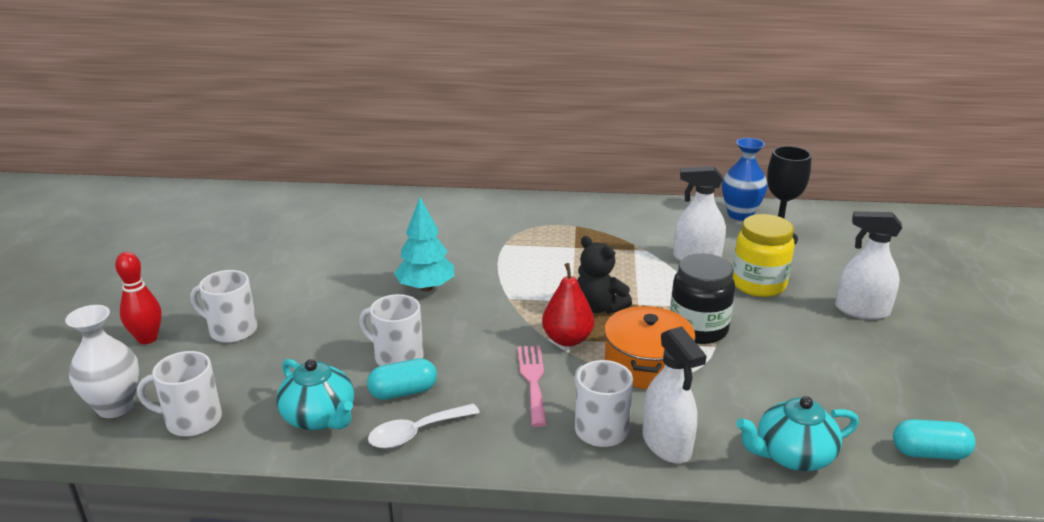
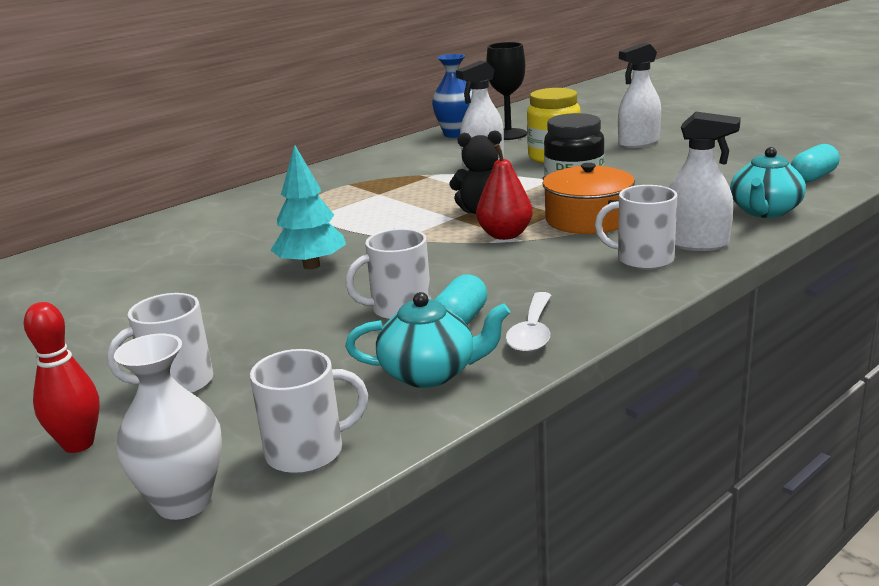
camera: 45 degrees left, 5 degrees down
white mug [137,351,222,437] -> white mug turned 150 degrees counterclockwise [250,349,368,474]
pink fork [518,346,547,427] -> none

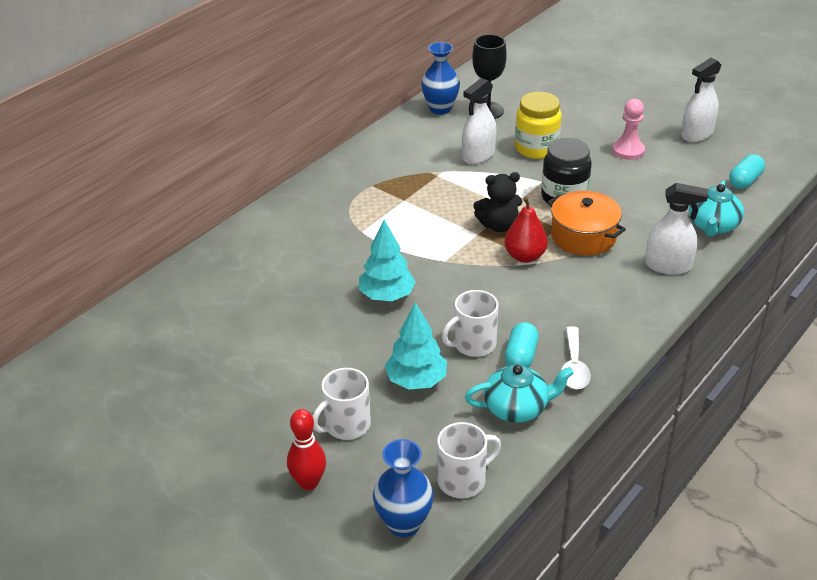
camera: 10 degrees left, 15 degrees up
white vase [114,334,222,520] -> blue vase [373,439,434,537]
white mug [595,185,677,270] -> none
white spray bottle [618,43,661,148] -> white spray bottle moved to [681,58,721,142]
none -> turquoise tree [385,302,447,390]
none -> pink pawn [612,99,645,160]

